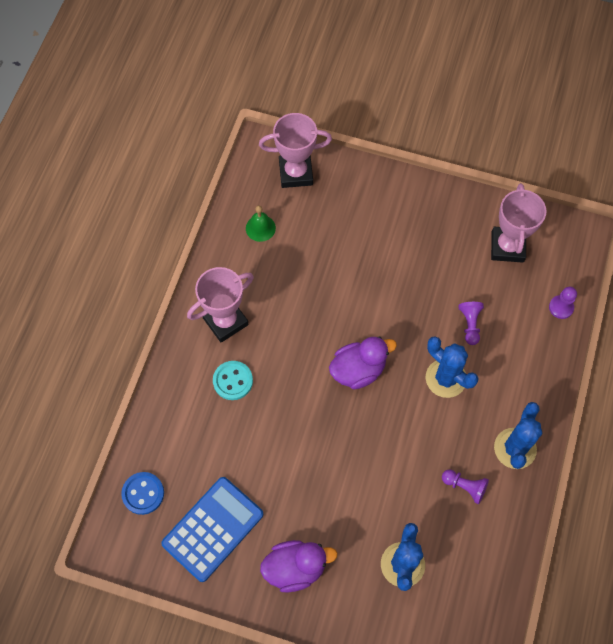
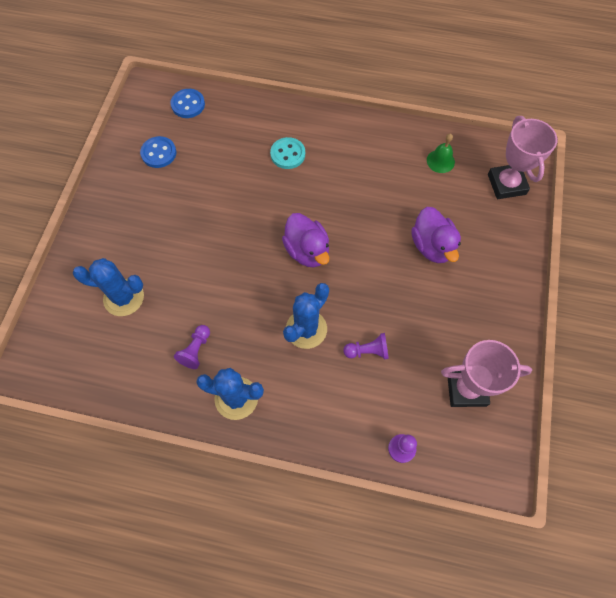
camera: 85 degrees right, 0 degrees up
blue calculator [161,477,263,582] -> blue button [140,136,176,168]
pink trophy [187,267,254,343] -> none
purple duck [260,540,338,592] -> purple duck moved to [411,207,461,263]

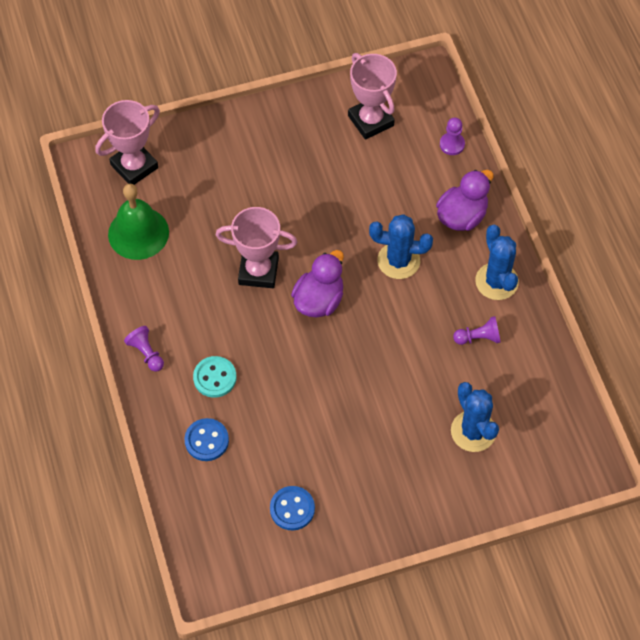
camera: 120 degrees left, 5 degrees down
blue button [170,89,205,118] -> blue button moved to [184,418,229,461]
purple pawn [343,333,389,359] -> purple pawn moved to [124,326,164,372]
purple duck [411,207,461,263] -> purple duck moved to [436,170,494,231]
green bell [427,134,455,173] -> green bell [108,184,169,260], size x1.84
none -> pink trophy [216,207,297,288]

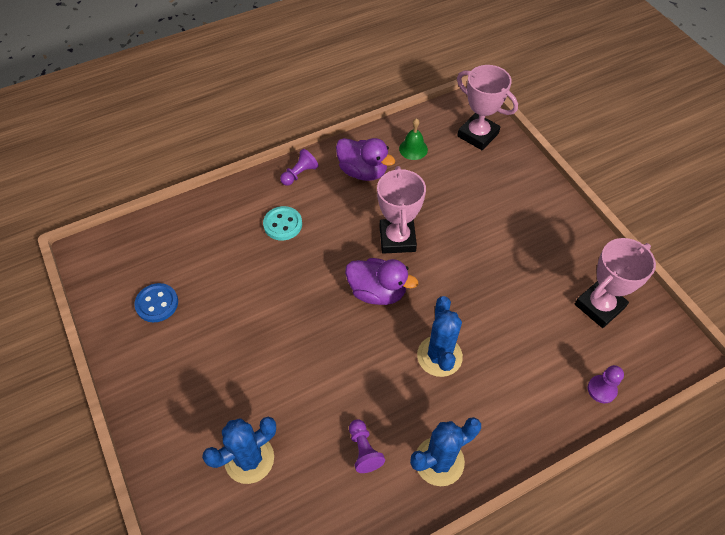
camera: 80 degrees right, 5 degrees down
green bell [108,184,169,260] -> green bell [399,118,428,160], size x0.54
blue button [184,418,229,461] -> none
purple duck [436,170,494,231] -> purple duck moved to [336,138,395,181]

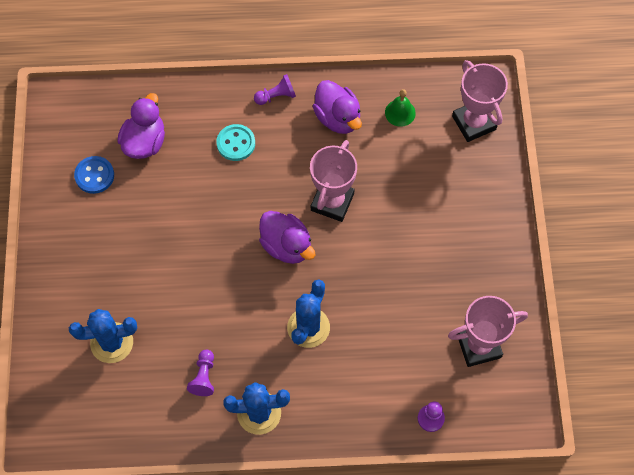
camera: 25 degrees right, 10 degrees up
none -> purple duck [117,93,165,159]

